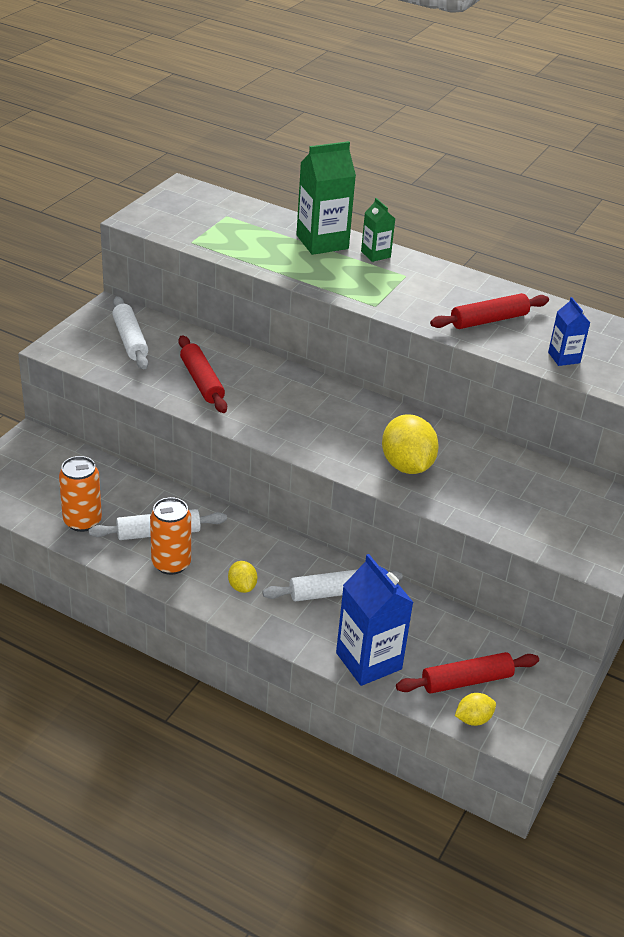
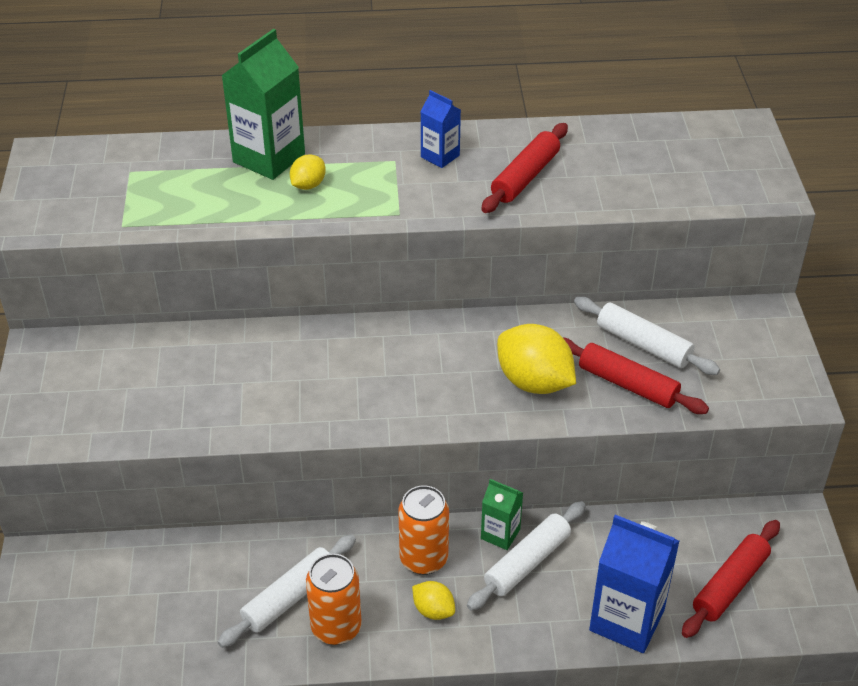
camera: 30 degrees left, 5 degrees up
orange can [59,456,102,532] -> orange can moved to [398,485,449,575]
white rolling pin [112,296,148,370] -> white rolling pin moved to [574,297,720,375]
red rolling pin [178,335,227,413] -> red rolling pin moved to [563,338,709,414]
green carton [361,198,395,262] -> green carton moved to [481,479,523,550]
yellow lemon [455,693,496,726] -> yellow lemon moved to [290,154,326,190]
blue carton [548,297,590,366] -> blue carton moved to [420,90,461,168]

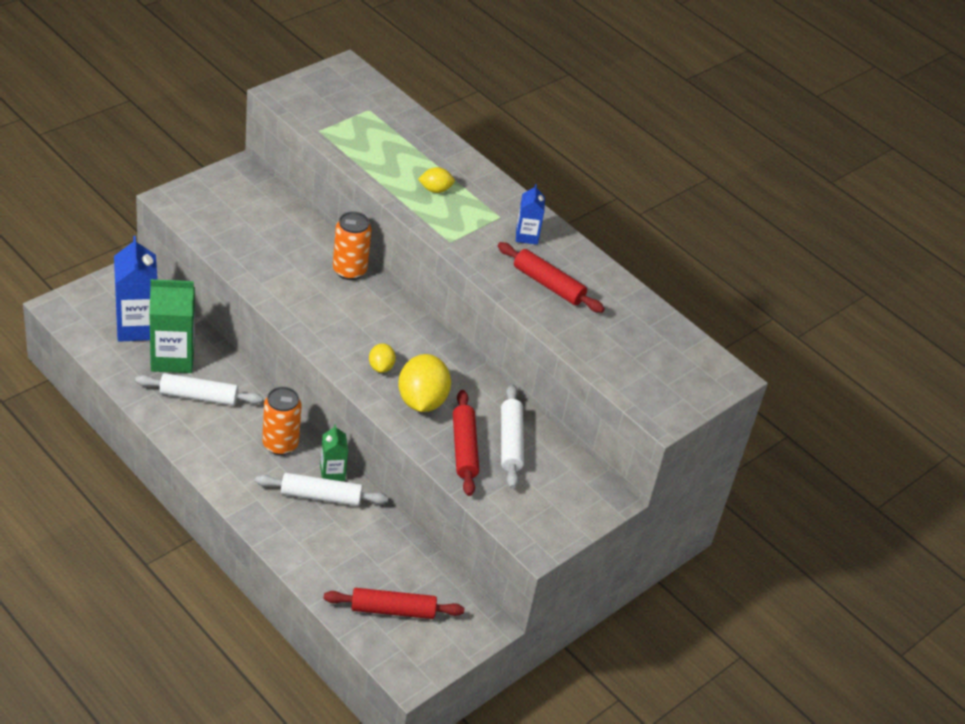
camera: 45 degrees right, 0 degrees up
green carton [221,29,305,180] -> green carton moved to [149,279,195,373]
orange can [306,553,362,645] -> orange can moved to [333,211,372,280]
yellow lemon [412,581,455,620] -> yellow lemon moved to [369,343,396,373]
red rolling pin [481,123,568,213] -> red rolling pin turned 45 degrees clockwise [498,242,605,313]
blue carton [589,515,679,653] -> blue carton moved to [114,236,158,342]

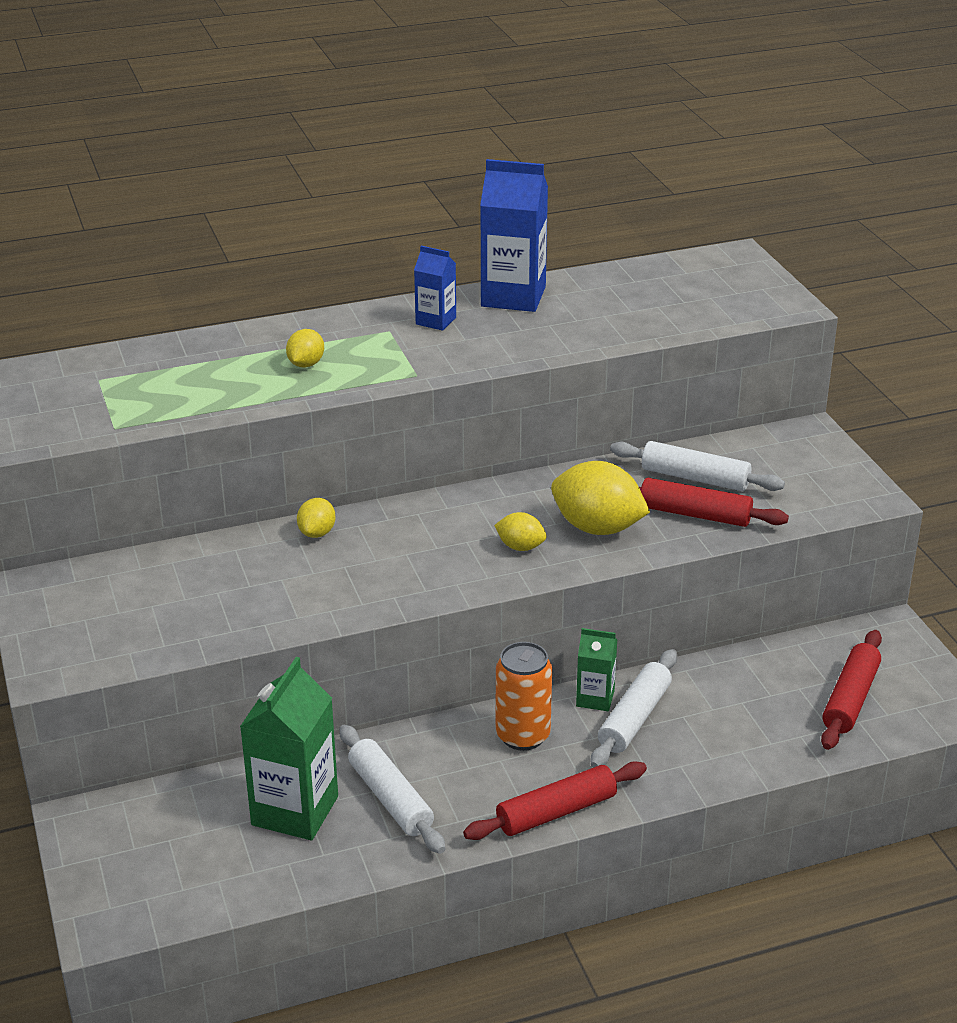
camera: 60 degrees left, 10 degrees down
blue carton [114,236,158,342] -> blue carton moved to [480,159,548,312]
white rolling pin [135,373,263,406] -> white rolling pin turned 60 degrees counterclockwise [339,724,445,854]
orange can [333,211,372,280] -> yellow lemon [297,498,335,538]
red rolling pin [498,242,605,313] -> red rolling pin moved to [463,761,647,840]

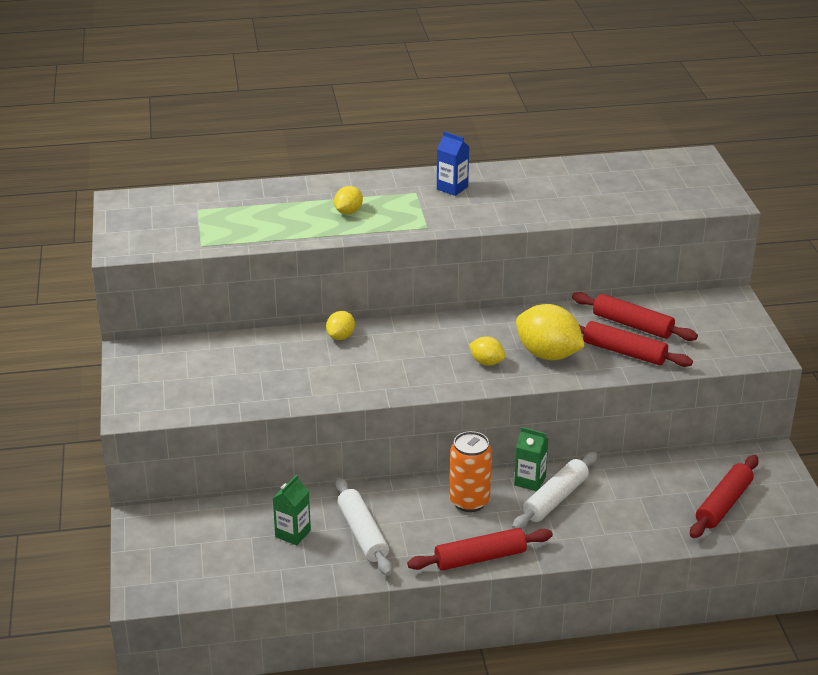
camera: 10 degrees right, 0 degrees up
green carton [240,657,338,840] -> green carton [273,475,311,546], size x0.54
blue carton [480,159,548,312] -> none
white rolling pin [610,441,785,491] -> red rolling pin [572,292,698,341]

